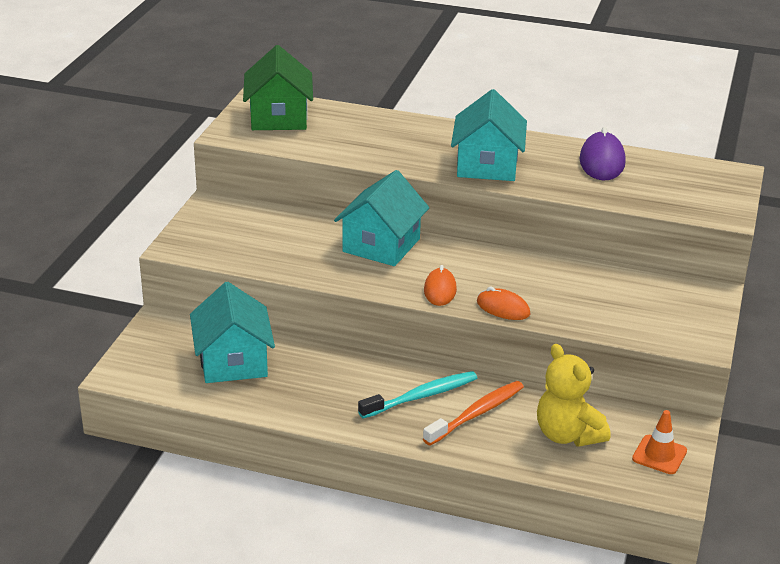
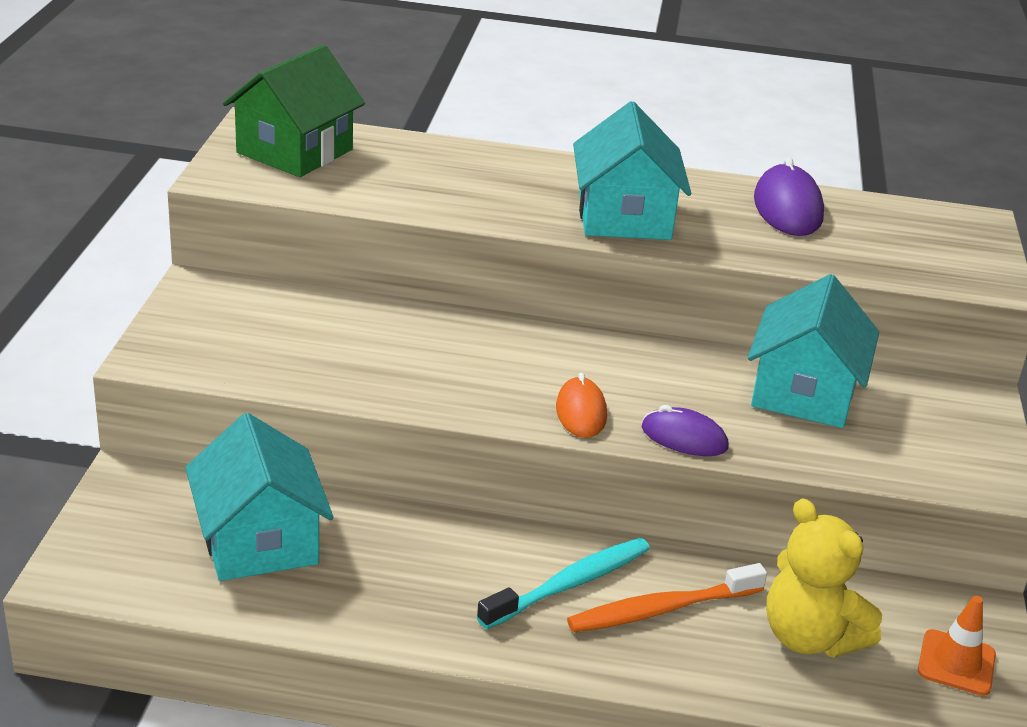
camera: 10 degrees left, 0 degrees up
green house [243,45,313,130] -> green house turned 45 degrees clockwise [223,45,365,177]
turquoise house [334,170,429,266] -> turquoise house moved to [748,274,879,428]
orange toothbrush [423,381,524,446] -> orange toothbrush turned 150 degrees counterclockwise [567,563,767,633]
orange mouse [477,287,530,320] -> purple mouse [642,405,729,456]

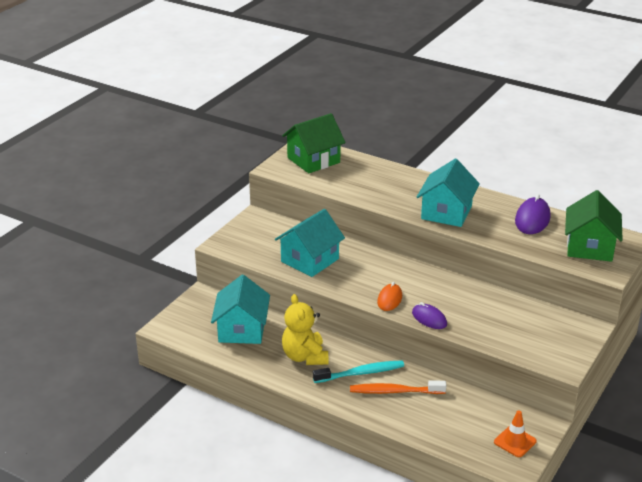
camera: 25 degrees right, 0 degrees up
turquoise house [748,274,879,428] -> turquoise house moved to [275,209,345,277]
yellow teddy bear [766,498,882,658] -> yellow teddy bear moved to [282,294,328,365]
none -> green house [565,190,623,262]

